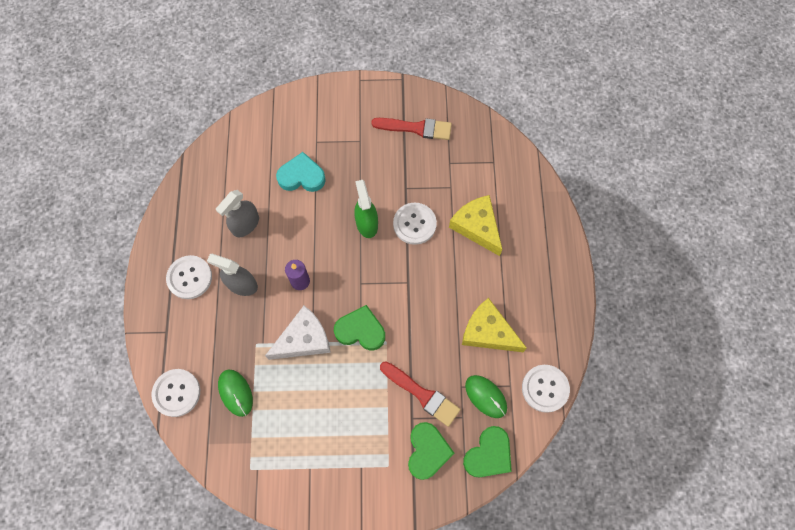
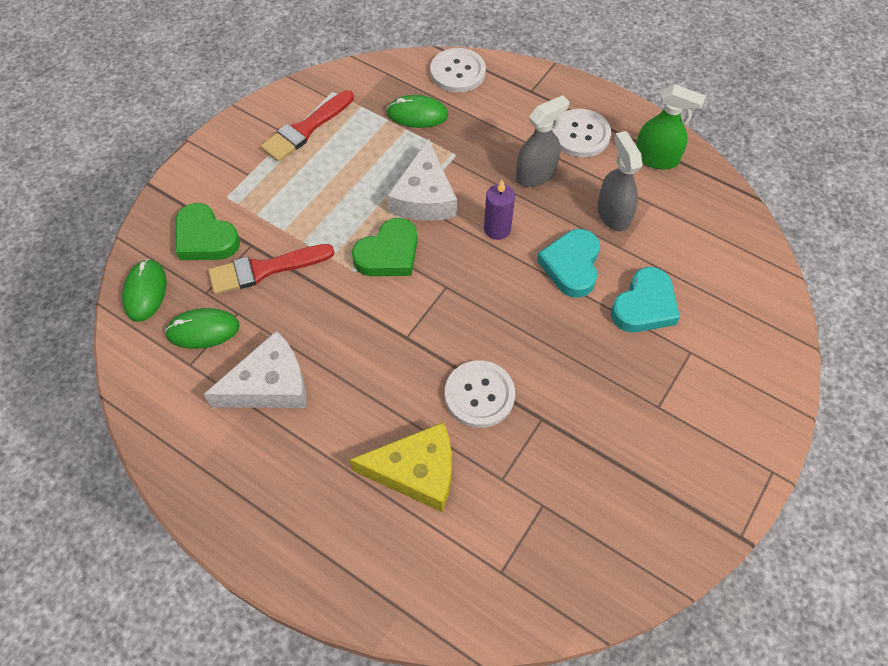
camera: 125 degrees right, 10 degrees down
green spray bottle [354,180,378,238] -> green spray bottle moved to [636,84,706,169]
red brush [371,118,452,140] -> red brush moved to [261,90,354,162]
yellow cheese [462,298,527,352] -> white cheese [203,331,306,408]
green heart [463,426,512,477] -> green mouse [122,259,167,322]
white button [522,365,570,413] -> none
none -> turquoise heart [537,229,600,297]

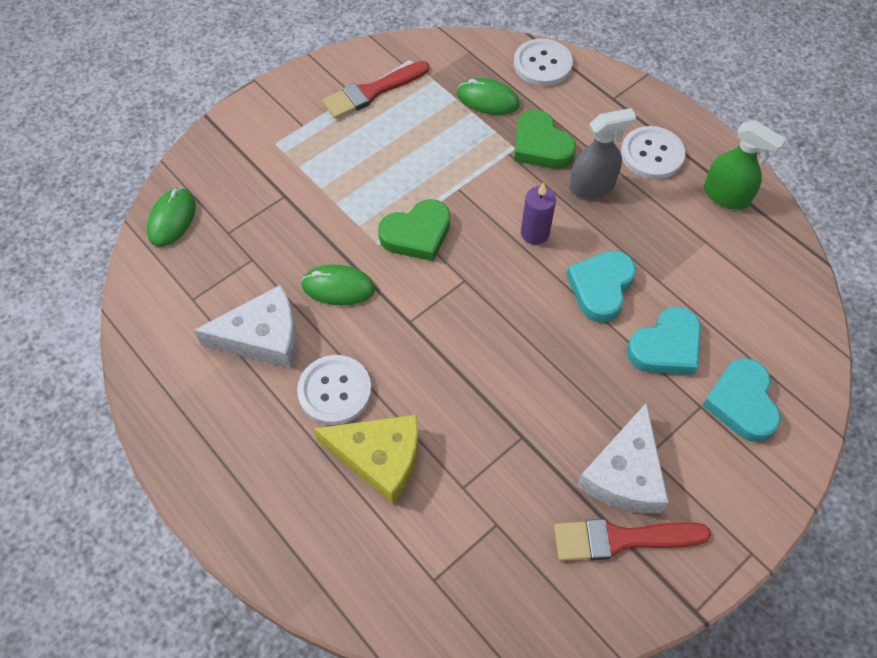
camera: 15 degrees right, 0 degrees up
green mouse [165,308,240,349] -> green mouse moved to [301,265,375,306]
green heart [175,203,240,260] -> green heart moved to [514,110,576,169]
red brush [208,244,335,294] -> red brush moved to [554,519,711,561]
white cheese [387,138,457,221] -> white cheese moved to [577,403,669,513]
white button [445,360,515,428] -> white button moved to [297,355,372,425]
grey spray bottle [597,131,643,231] -> none
none -> turquoise heart [702,358,781,442]

